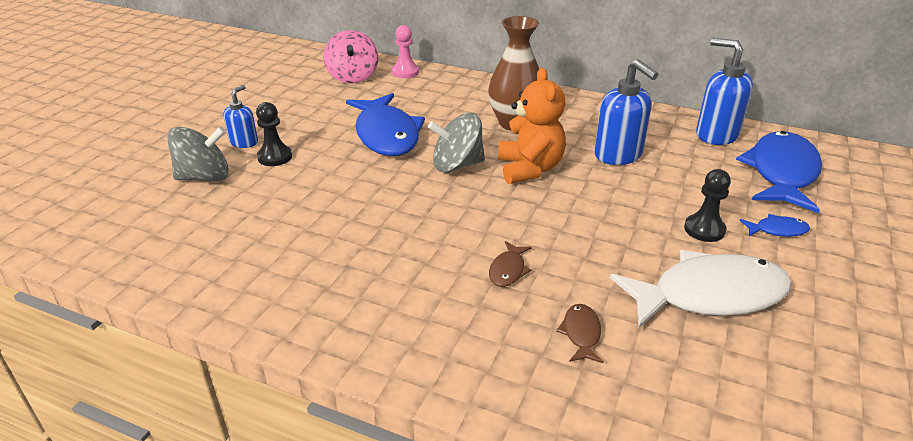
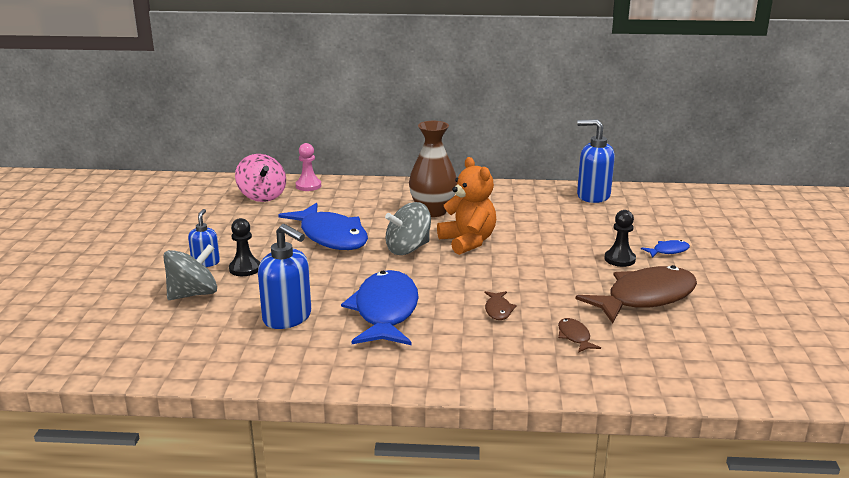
camera: 20 degrees left, 10 degrees down
blue soap dispenser [594,59,658,165] -> blue soap dispenser moved to [258,224,311,329]
white fish [610,250,792,328] -> brown fish [576,265,697,323]
blue fish [736,131,822,213] -> blue fish moved to [341,270,419,345]

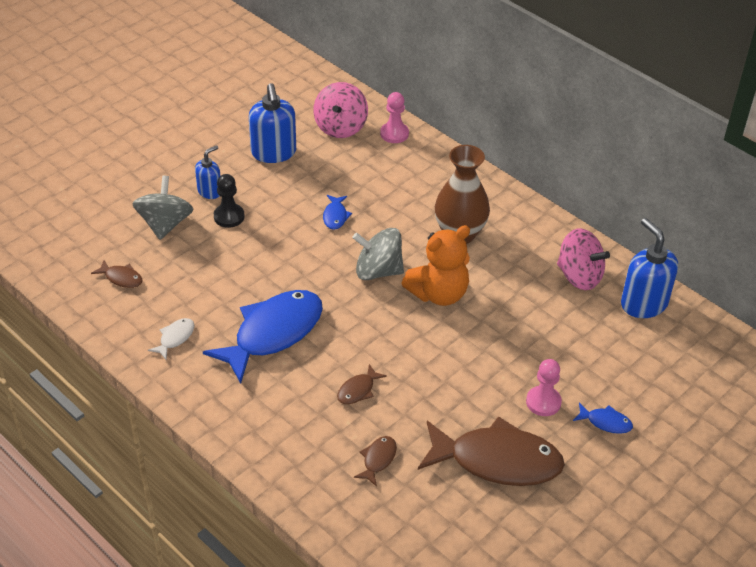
camera: 40 degrees right, 20 degrees up
grey spinning top [163,244,217,300] -> grey spinning top turned 90 degrees counterclockwise [132,176,194,240]
blue soap dispenser [258,224,311,329] -> blue soap dispenser moved to [249,83,296,163]
blue fish [278,203,368,250] -> blue fish [323,195,352,230], size x0.42
orange teddy bear [437,157,496,255] -> orange teddy bear turned 45 degrees clockwise [401,225,470,306]
black pawn [605,210,636,267] -> pink pawn [526,359,562,416]
none -> brown fish [91,260,143,288]
none -> white fish [148,318,195,360]
none -> pink spinning top [557,228,610,290]

